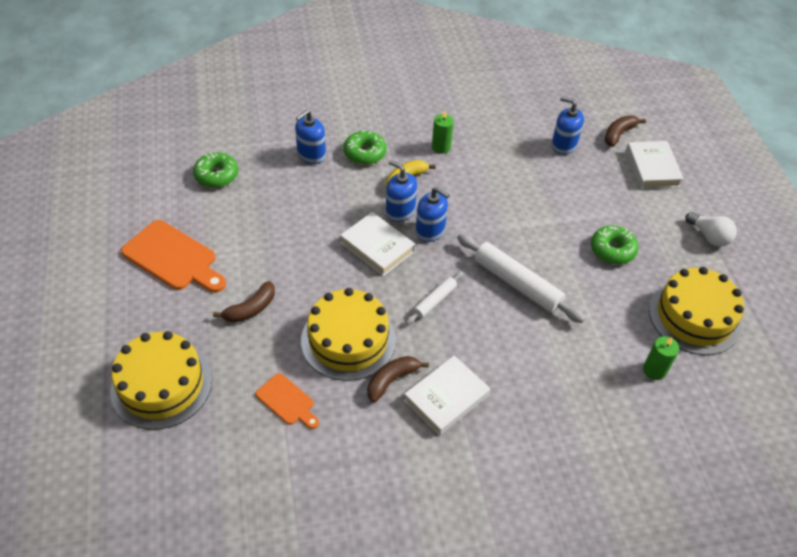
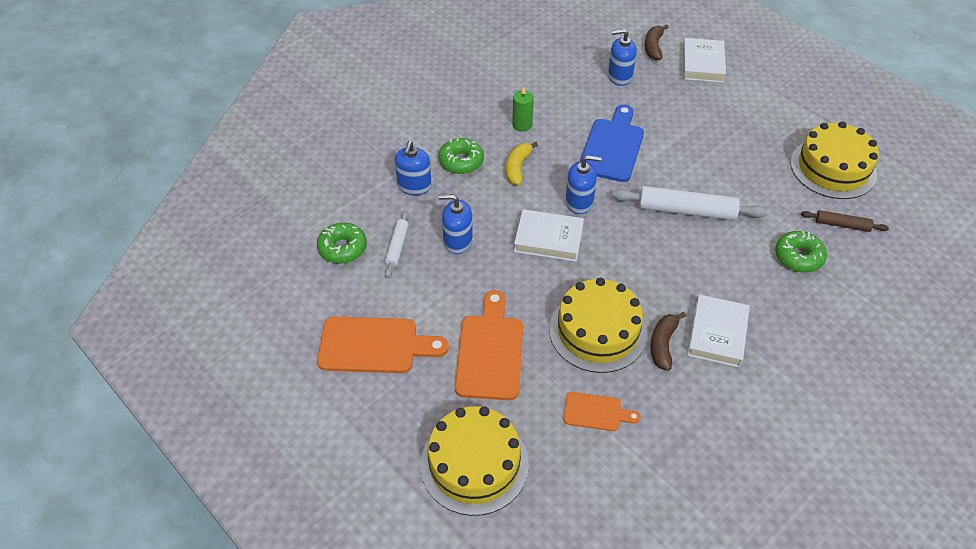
camera: 30 degrees left, 0 degrees up
brown banana [213,281,275,323] -> orange cutting board [455,290,523,400]
blue soap dispenser [386,160,417,222] -> blue soap dispenser moved to [439,195,473,254]
white rolling pin [406,271,464,325] -> white rolling pin moved to [385,211,409,278]
green donut [591,226,638,265] -> green donut moved to [775,231,827,273]
white book [626,141,684,189] -> white book turned 45 degrees clockwise [683,38,726,83]
green candle [643,336,679,380] -> brown rolling pin [801,210,889,232]
white light bulb [685,212,737,246] -> none
none -> blue cutting board [580,104,644,182]

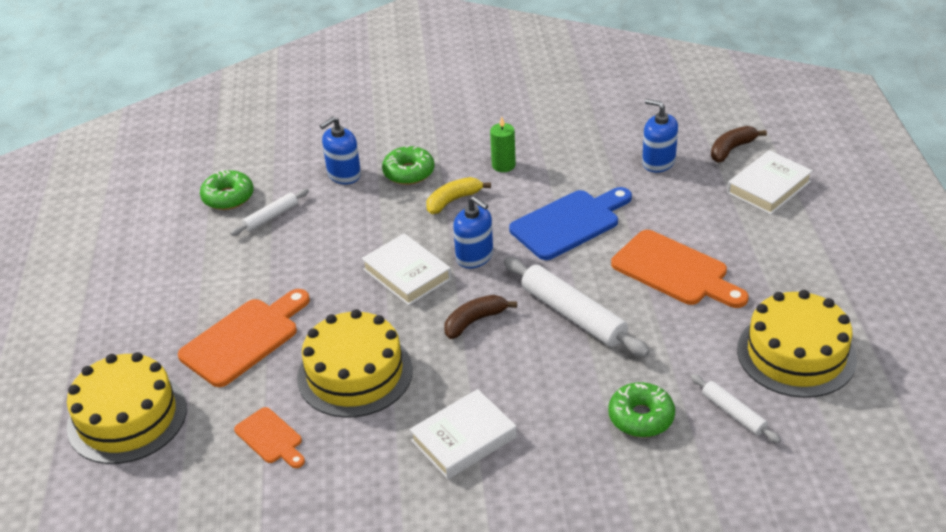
camera: 40 degrees right, 10 degrees down
orange cutting board [317,316,449,373] -> orange cutting board moved to [611,230,749,308]
blue soap dispenser [439,195,473,254] -> none
brown banana [650,312,686,371] -> brown banana moved to [444,295,517,339]
brown rolling pin [801,210,889,232] -> white rolling pin [691,374,781,443]

